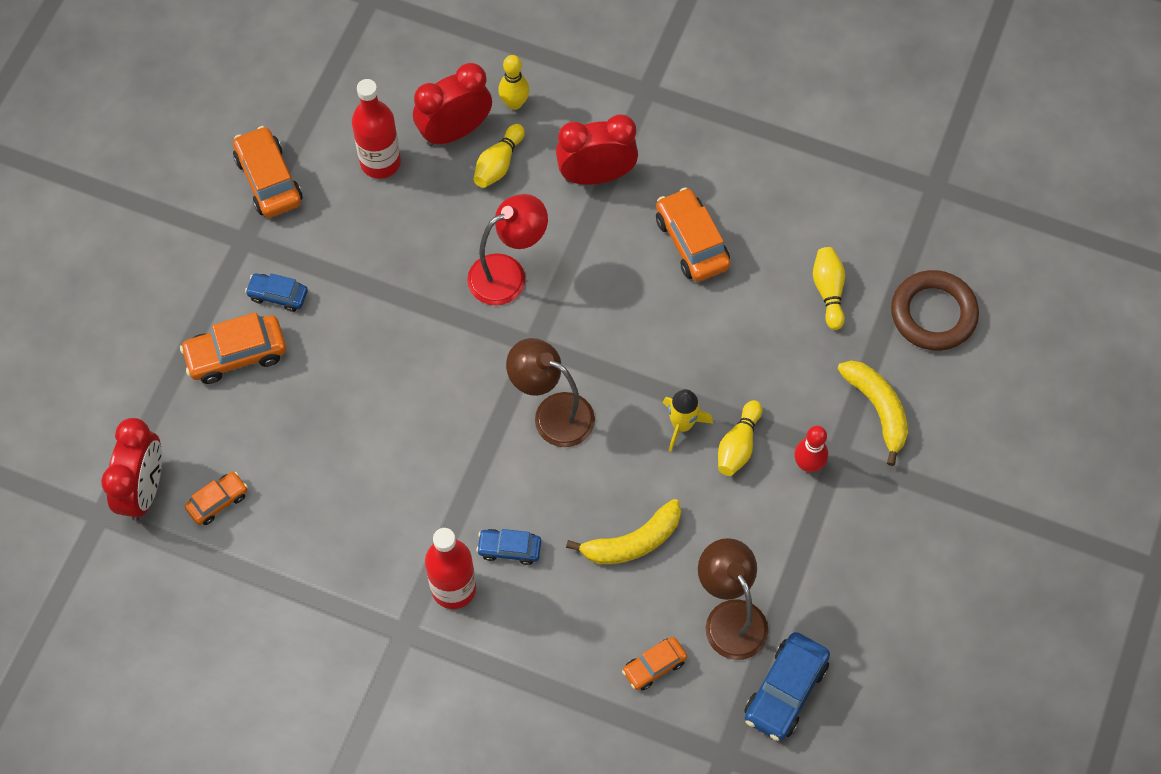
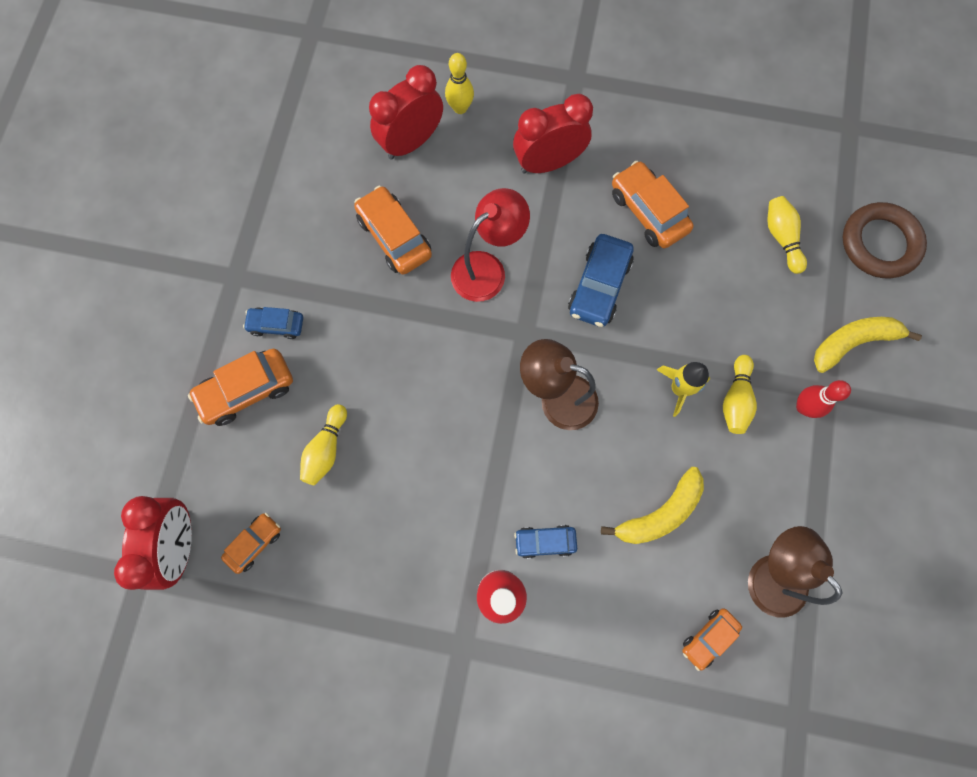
camera: 10 degrees left, 10 degrees up
orange car [233,126,303,218] -> orange car moved to [354,186,432,275]
red bottle [352,79,401,179] -> none
yellow bowling pin [473,124,525,188] -> yellow bowling pin moved to [300,404,347,485]
blue car [744,632,830,741] -> blue car moved to [568,234,634,327]
yellow banana [837,361,908,466] -> yellow banana turned 75 degrees counterclockwise [814,317,922,373]

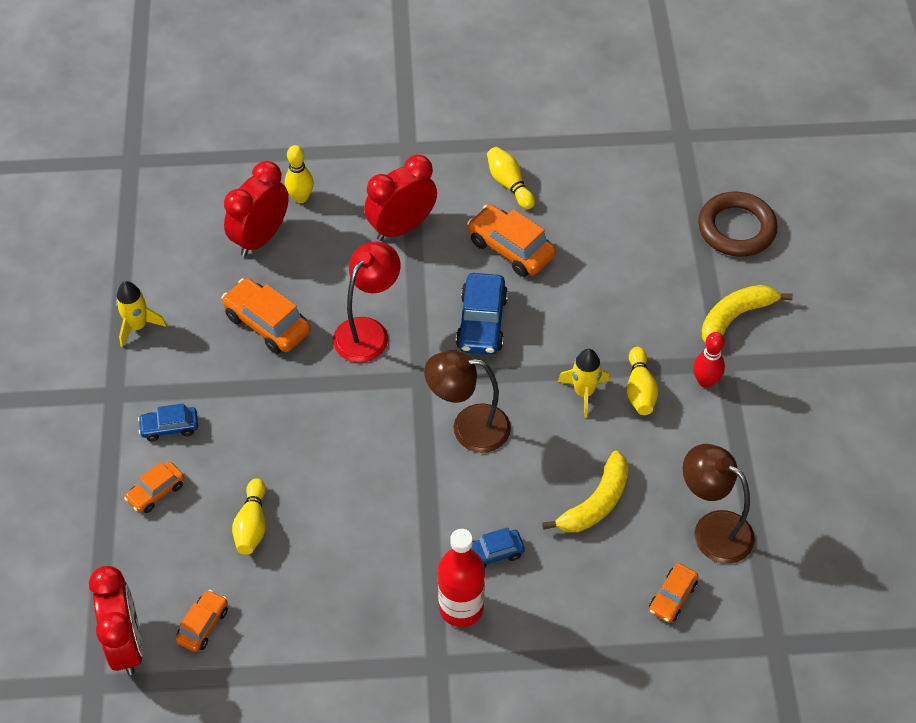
camera: 15 degrees left, 20 degrees down
orange car [188,349,293,426] -> orange car [124,462,185,513], size x0.60
yellow bowling pin [767,196,807,274] -> yellow bowling pin moved to [487,147,535,209]
none -> yellow rocket [116,281,166,348]

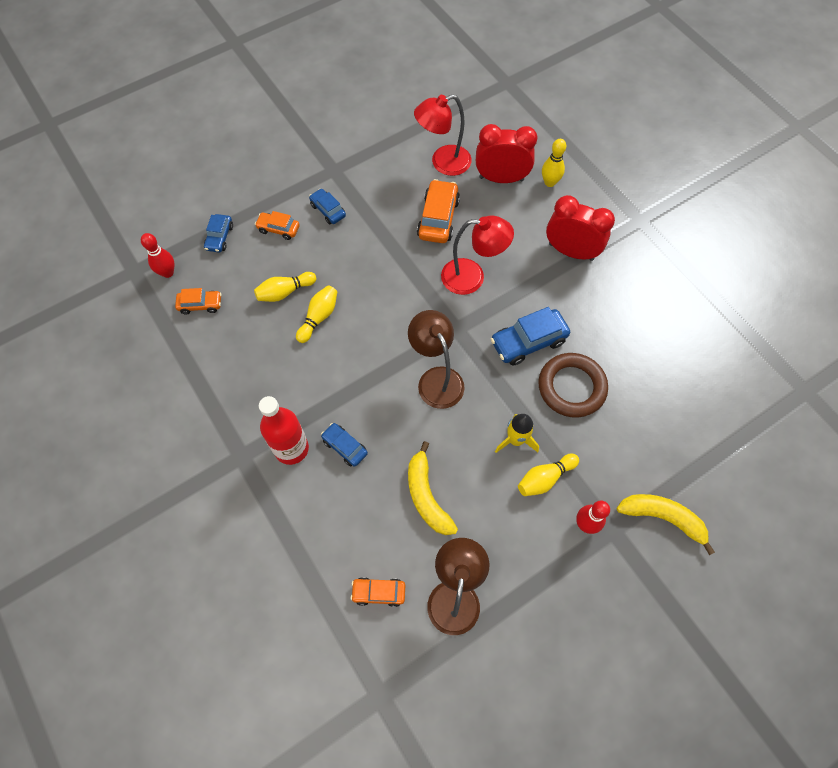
camera: 60 degrees right, 10 degrees up
red clock [89,566,143,675] -> red bowling pin [141,233,175,278]
yellow rocket [116,281,166,348] -> none
orange car [467,205,556,277] -> none
yellow bowling pin [487,147,535,209] -> yellow bowling pin moved to [296,285,337,343]
yellow banana [542,451,629,532] -> yellow banana turned 60 degrees clockwise [408,441,458,535]
brown ring [698,192,778,257] -> brown ring moved to [538,353,608,417]
none -> blue car [204,214,233,252]
none -> red lamp [414,95,471,176]

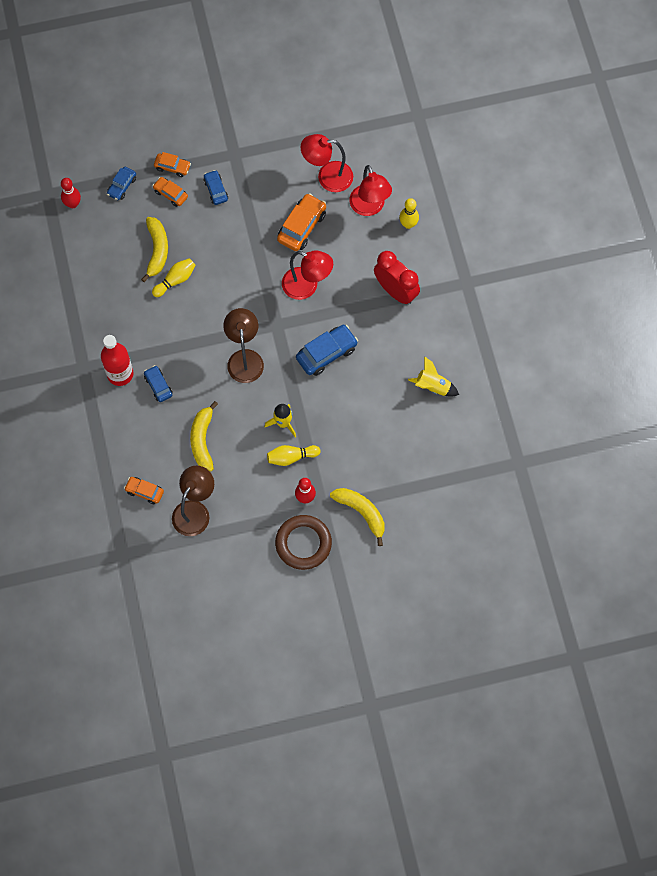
camera: 20 degrees right, 5 degrees up
orange car [175,288,221,314] -> orange car moved to [154,152,191,177]
yellow bowling pin [254,272,316,302] -> yellow banana [141,217,168,282]
red clock [476,124,538,183] -> red lamp [349,165,392,216]
blue car [491,307,570,366] -> blue car turned 150 degrees clockwise [296,325,358,376]
brown ring [538,353,608,417] -> brown ring moved to [275,515,332,570]
none -> yellow rocket [408,356,459,396]

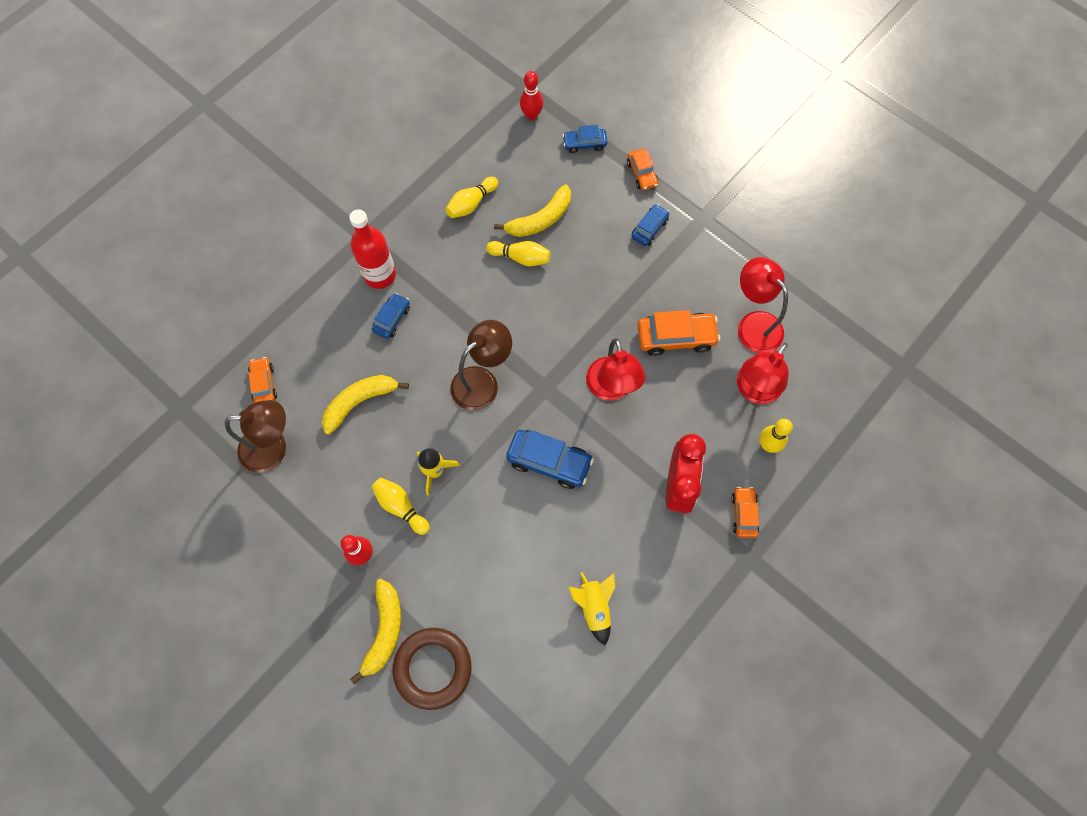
camera: 55 degrees right, 0 degrees up
orange car [152,177,188,207] -> orange car moved to [731,487,759,538]
brown ring [275,515,332,570] -> brown ring moved to [393,628,471,710]
none -> yellow bowling pin [445,177,498,218]

